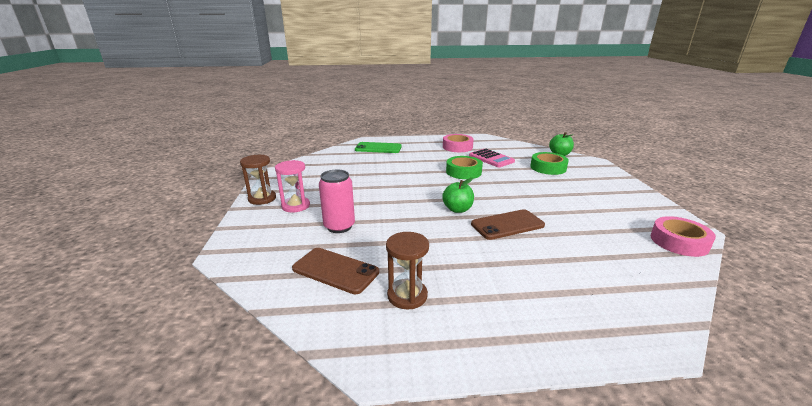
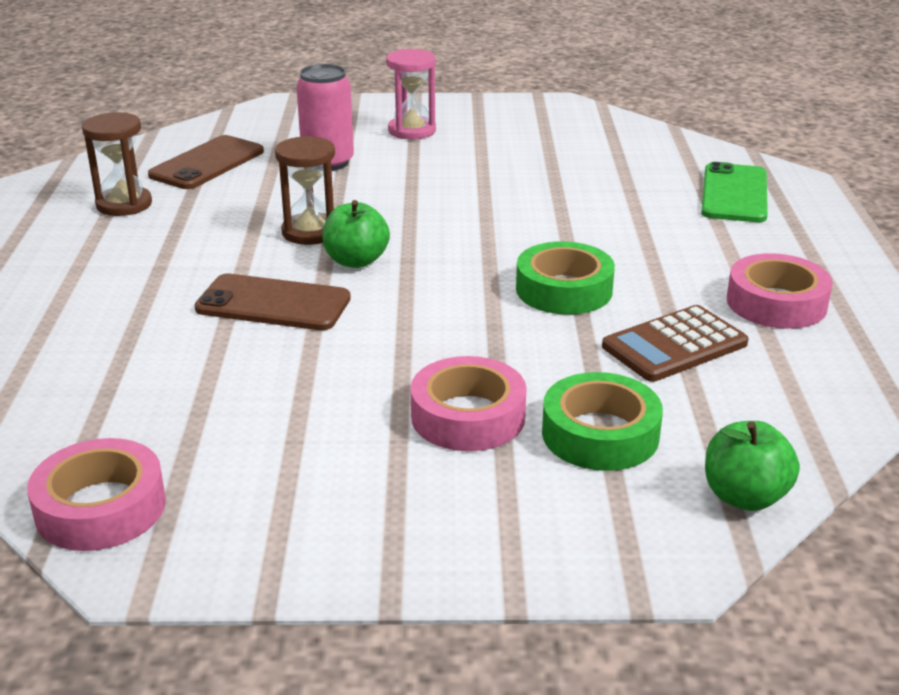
camera: 95 degrees right, 5 degrees up
brown hourglass [240,155,276,205] -> brown hourglass moved to [275,136,335,245]
pink calculator [469,149,515,167] -> brown calculator [602,305,748,382]
brown phone [471,209,545,240] -> brown phone turned 60 degrees counterclockwise [195,274,351,330]
none -> pink tape [410,356,527,451]

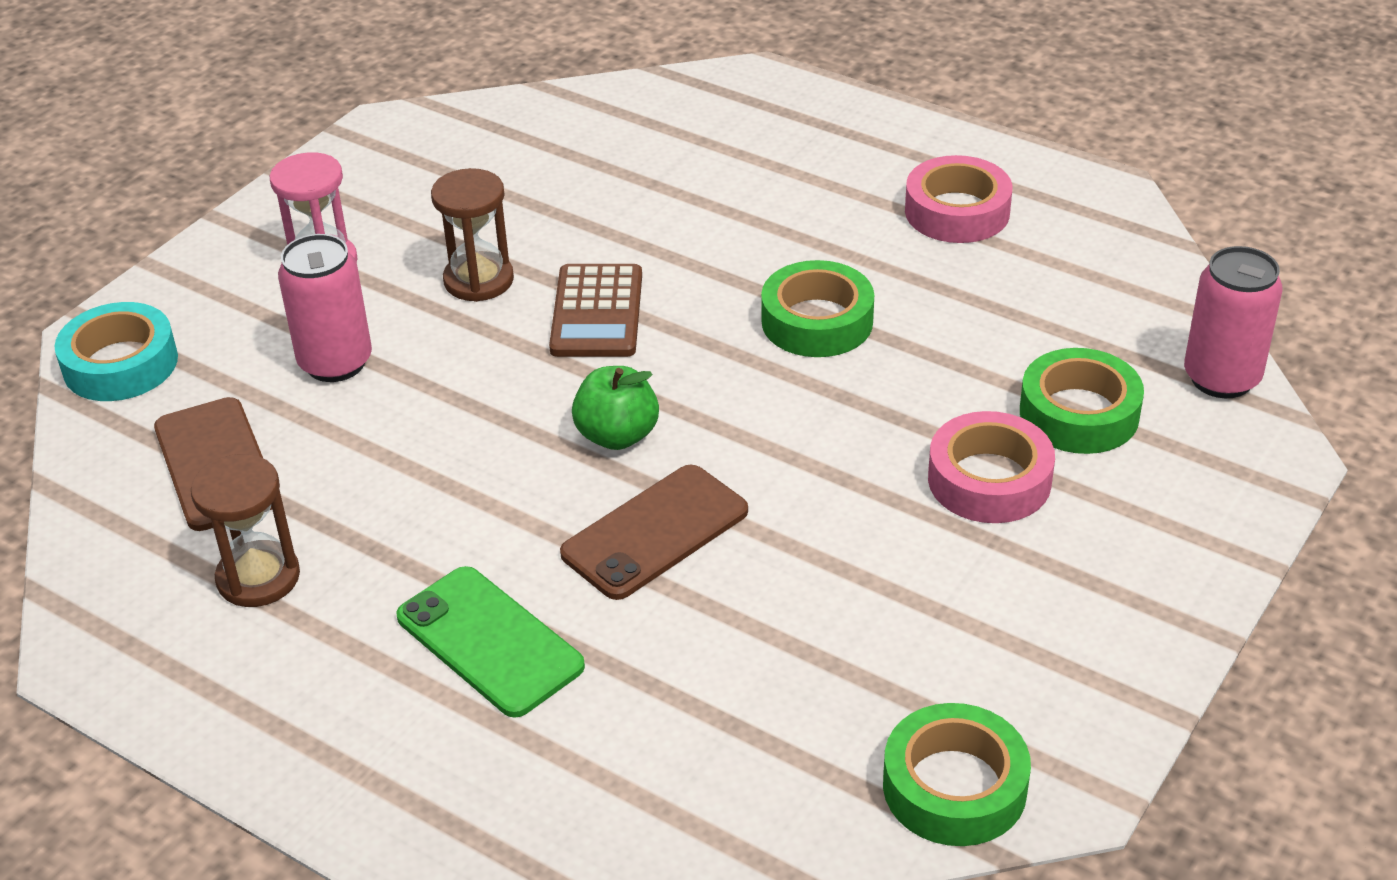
camera: 55 degrees left, 10 degrees up
pink tape [27,438,166,551] -> green tape [883,703,1031,846]
brown hourglass [275,136,335,245] -> brown hourglass moved to [431,168,514,302]
brown calculator [602,305,748,382] -> brown calculator moved to [549,264,642,357]
green phone [701,162,768,222] -> green phone moved to [396,566,585,718]
green apple [705,421,800,511] -> pink can [1184,246,1283,398]
none -> turquoise tape [55,302,178,401]

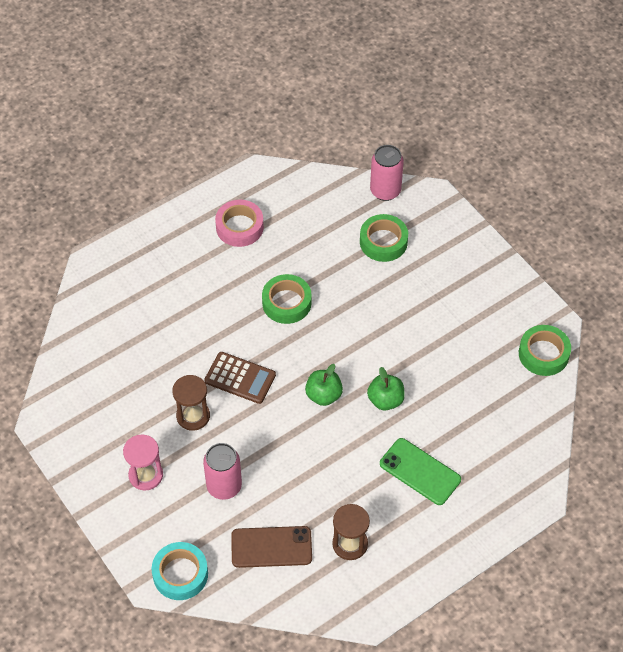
camera: 70 degrees left, 15 degrees up
green phone [396,566,585,718] -> green phone turned 60 degrees clockwise [380,438,461,505]
brown phone [560,465,748,600] -> green apple [367,367,405,411]
pink tape [928,411,1055,523] -> none

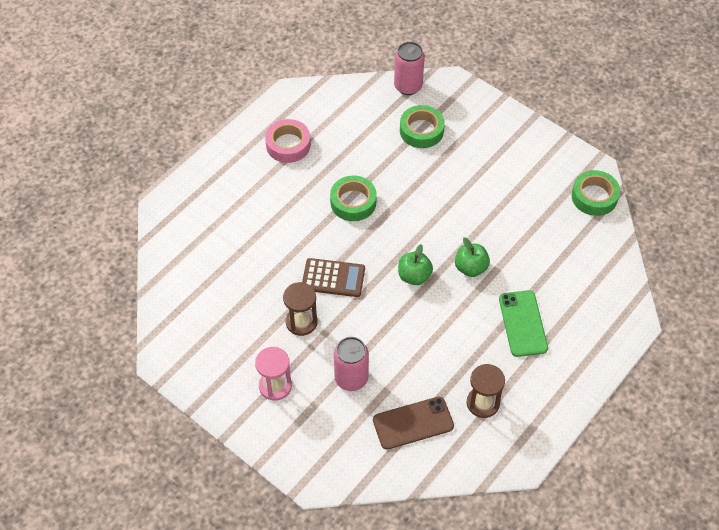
camera: 15 degrees left, 0 degrees up
turquoise tape [152,542,208,600] -> none
green phone [380,438,461,505] -> green phone turned 60 degrees clockwise [499,290,548,357]

